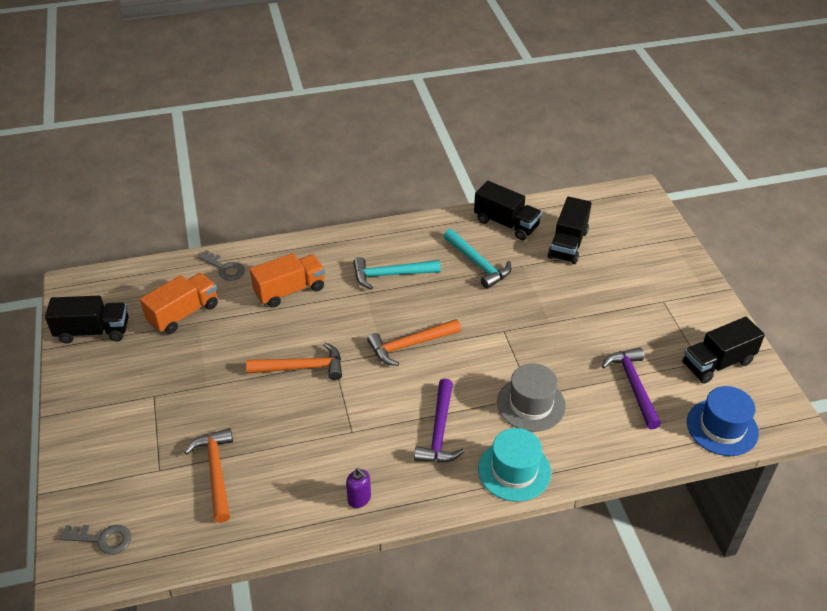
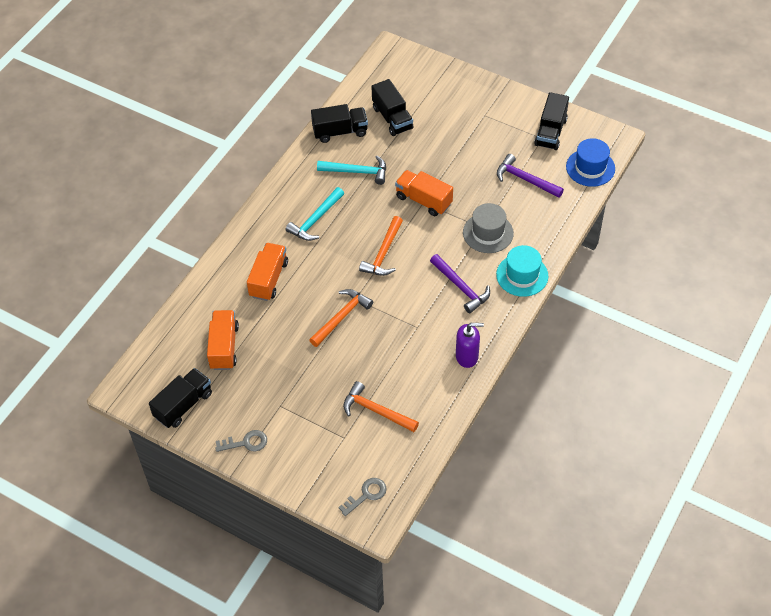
camera: 45 degrees left, 10 degrees up
grey key [198,250,245,281] -> grey key moved to [215,430,267,452]
purple soap dispenser [346,468,371,508] -> purple soap dispenser [456,323,484,368], size x1.53
none -> orange truck [395,170,453,216]

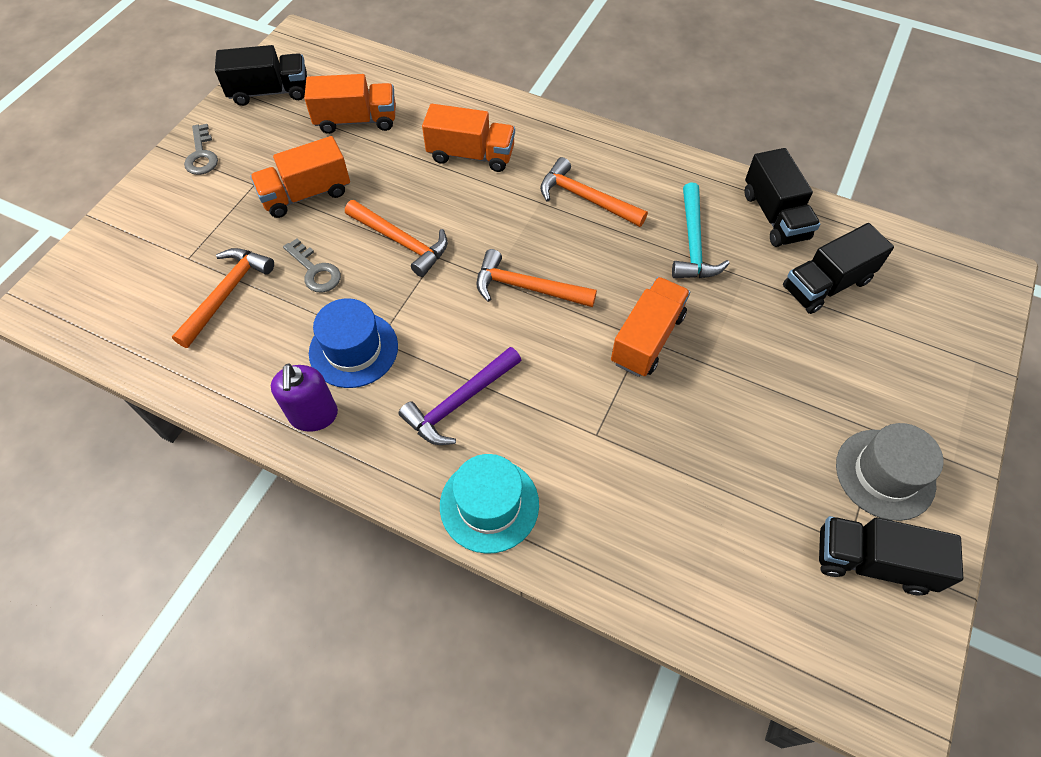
camera: 85 degrees right, 5 degrees up
black truck [149,368,212,428] -> black truck turned 45 degrees counterclockwise [215,45,307,106]
turquoise hammer [286,187,344,241] -> orange hammer [540,157,648,227]
grey key [338,478,387,516] -> grey key moved to [283,238,341,293]
grey hat [463,203,514,253] -> grey hat moved to [836,423,944,521]
purple hammer [497,154,564,198] -> none
blue hat [566,138,615,187] -> blue hat moved to [309,298,398,388]
none -> orange truck [250,136,350,218]

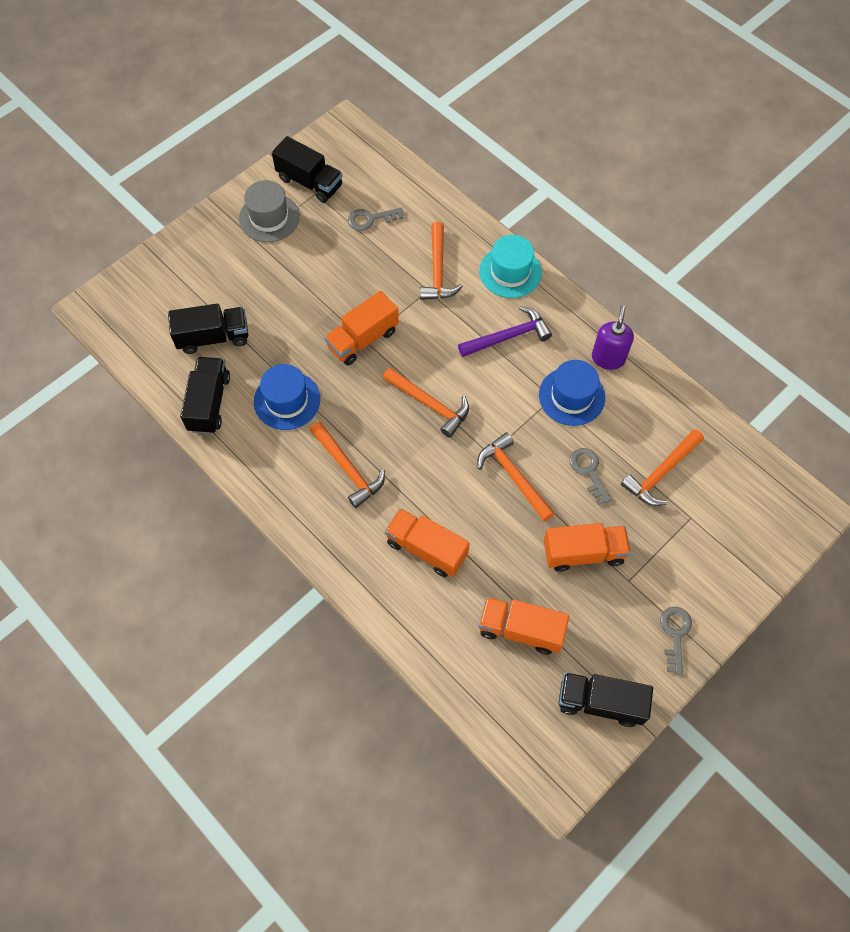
camera: 160 degrees left, 5 degrees up
turquoise hammer [672,183,730,278] -> blue hat [254,364,320,430]
none -> grey key [348,208,404,231]
none -> orange hammer [420,222,463,300]

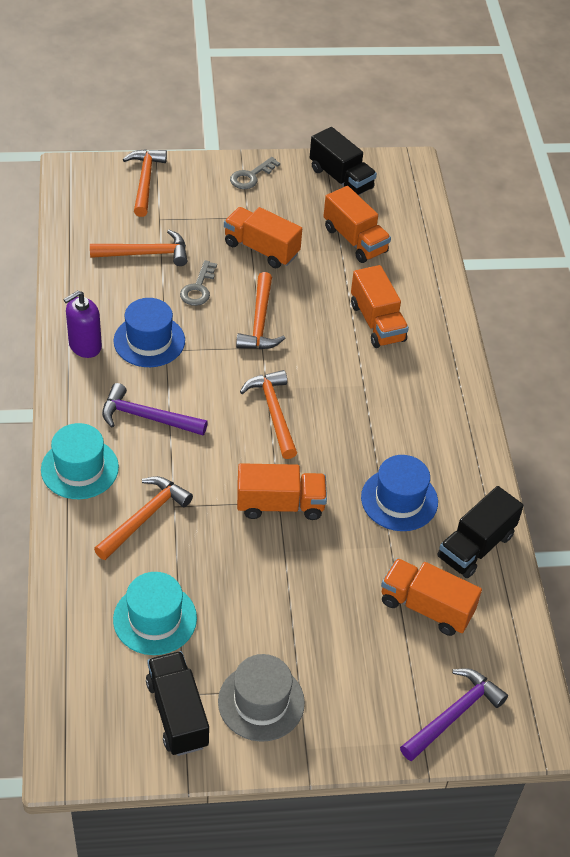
camera: 145 degrees left, 15 degrees down
black truck [168,304,248,354] -> orange truck [381,558,482,636]
orange hammer [310,422,385,508] -> orange hammer moved to [123,149,167,217]
grey key [348,208,404,231] -> turquoise hat [113,572,197,655]
none -> purple hammer [400,668,508,761]

